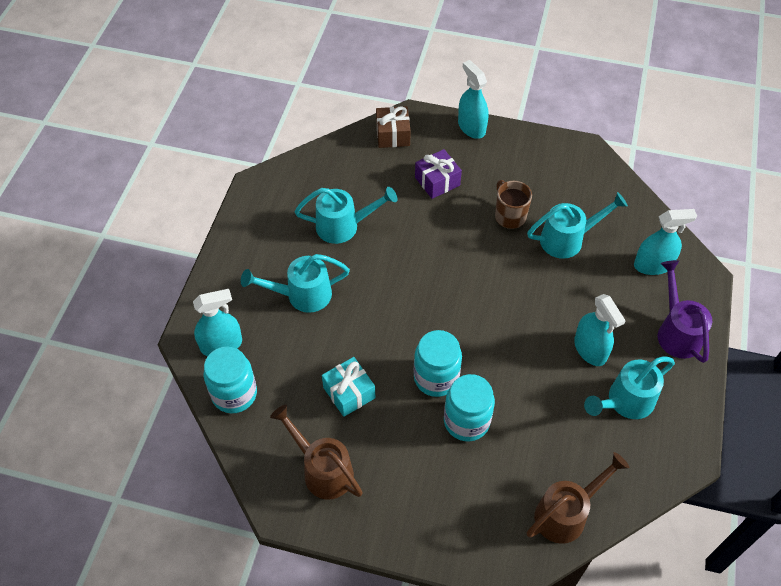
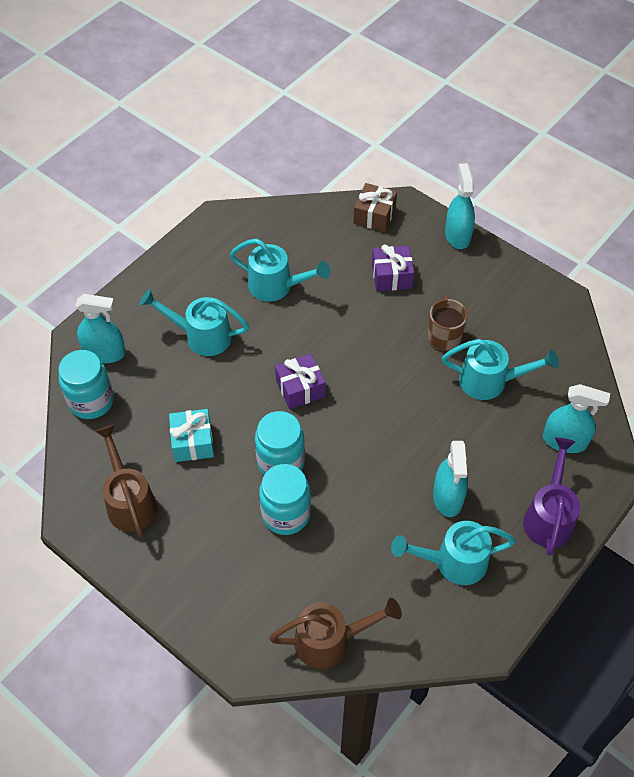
camera: 25 degrees right, 0 degrees up
none -> purple gift [275,354,326,409]

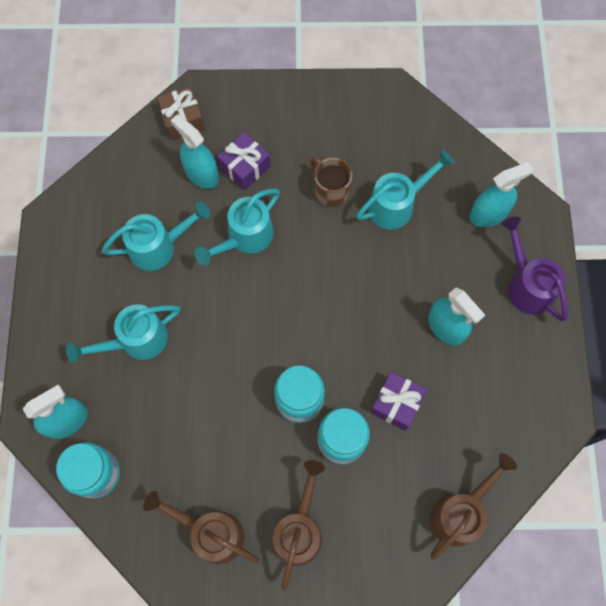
camera: 40 degrees left, 15 degrees up
turquoise gift [169,409,214,462] -> none
purple gift [275,354,326,409] -> purple gift moved to [371,372,427,431]
turquoise watering can [391,521,516,585] -> turquoise watering can moved to [195,189,280,266]
turquoise spray bottle [445,163,475,249] -> turquoise spray bottle moved to [171,114,219,189]
none -> brown watering can [271,460,325,591]

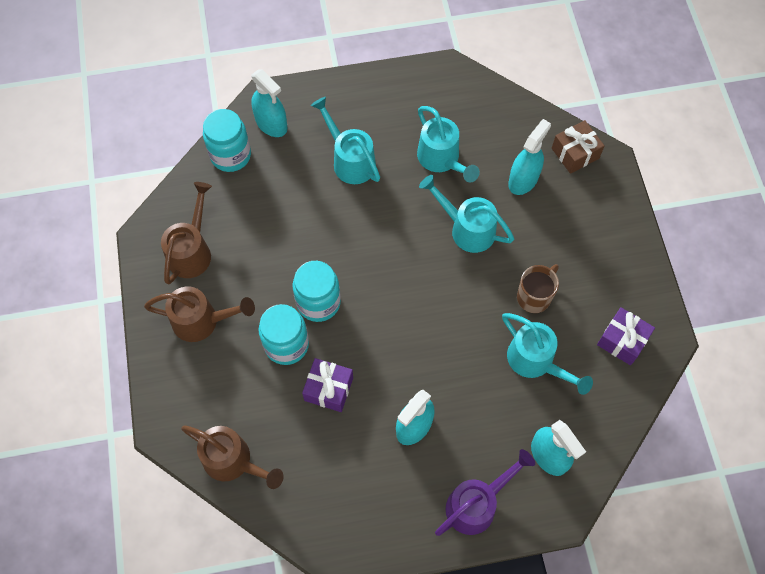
camera: 80 degrees right, 5 degrees down
purple gift [217,132,270,190] -> purple gift moved to [597,307,655,365]

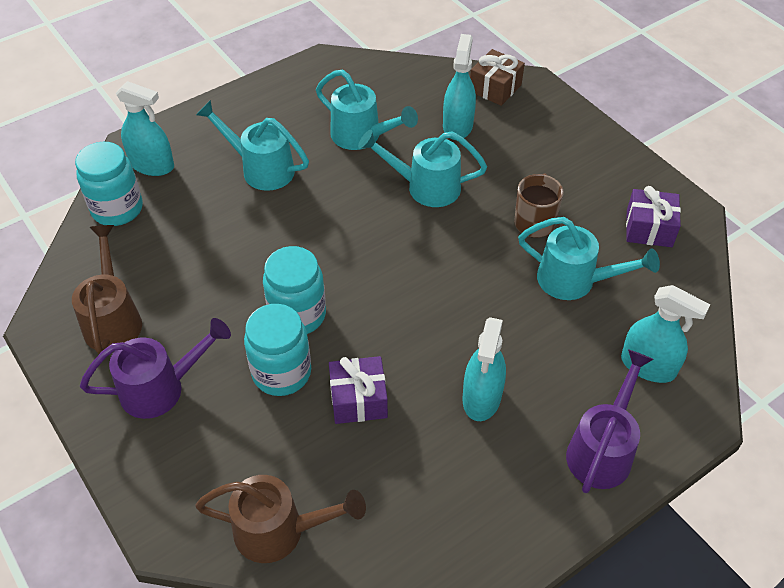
camera: 25 degrees left, 15 degrees down
brown watering can [144,286,255,342] -> purple watering can [80,318,231,419]

